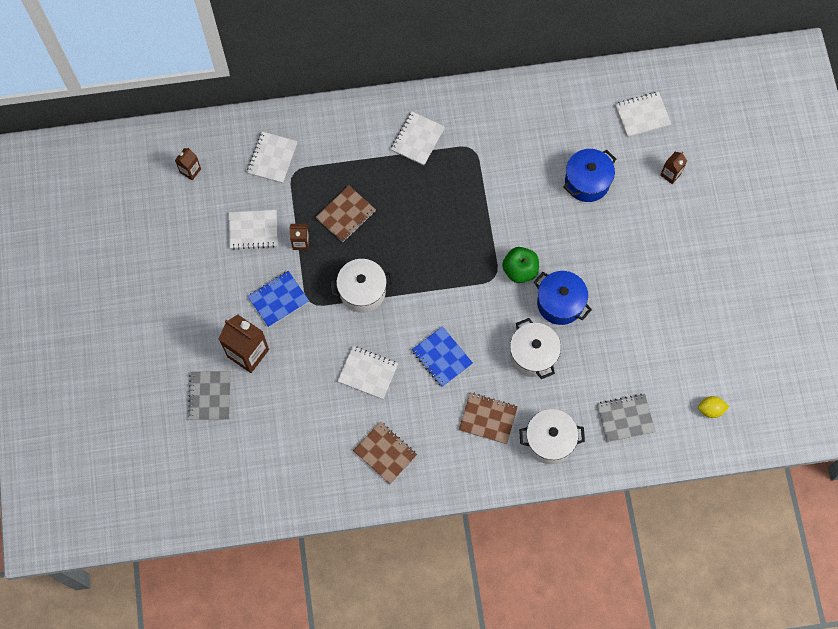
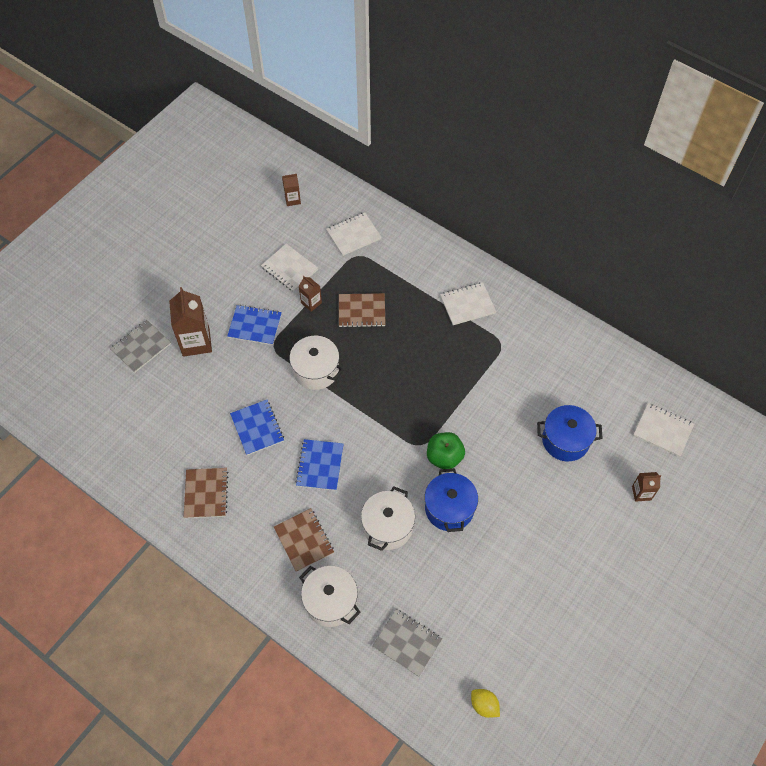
camera: 45 degrees right, 10 degrees down
white notebook [338,346,398,399] -> blue notebook [230,400,284,455]

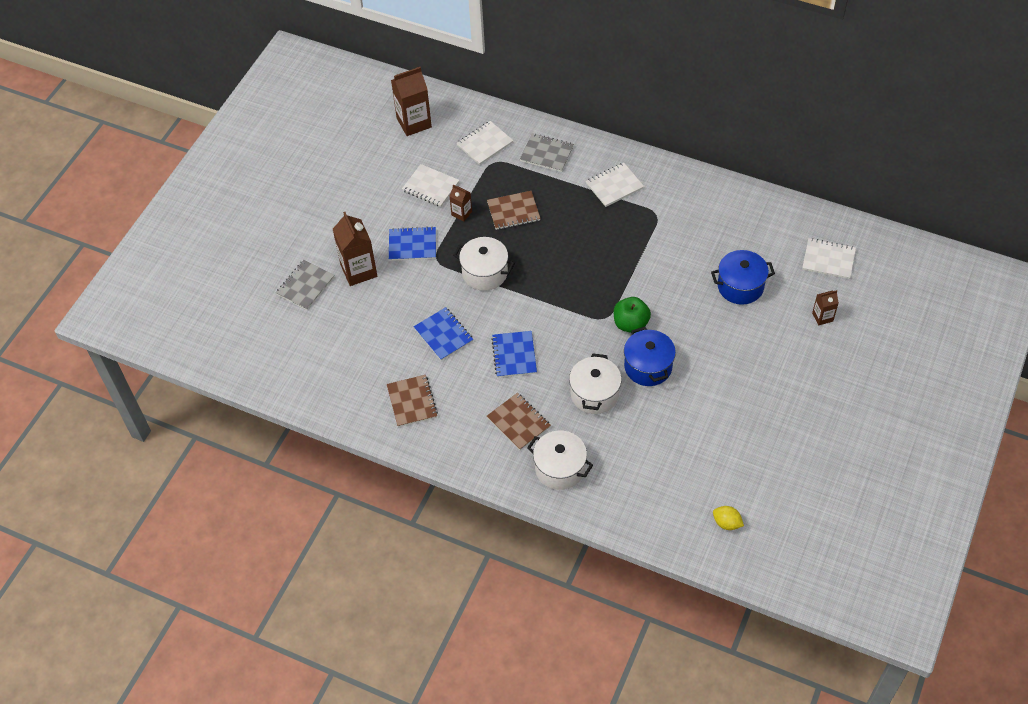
camera: 10 degrees left, 5 degrees down
brown carton [282,174,301,206] -> brown carton [391,67,432,136], size x1.89
grey notebook [372,609,442,677] -> grey notebook moved to [520,133,574,172]

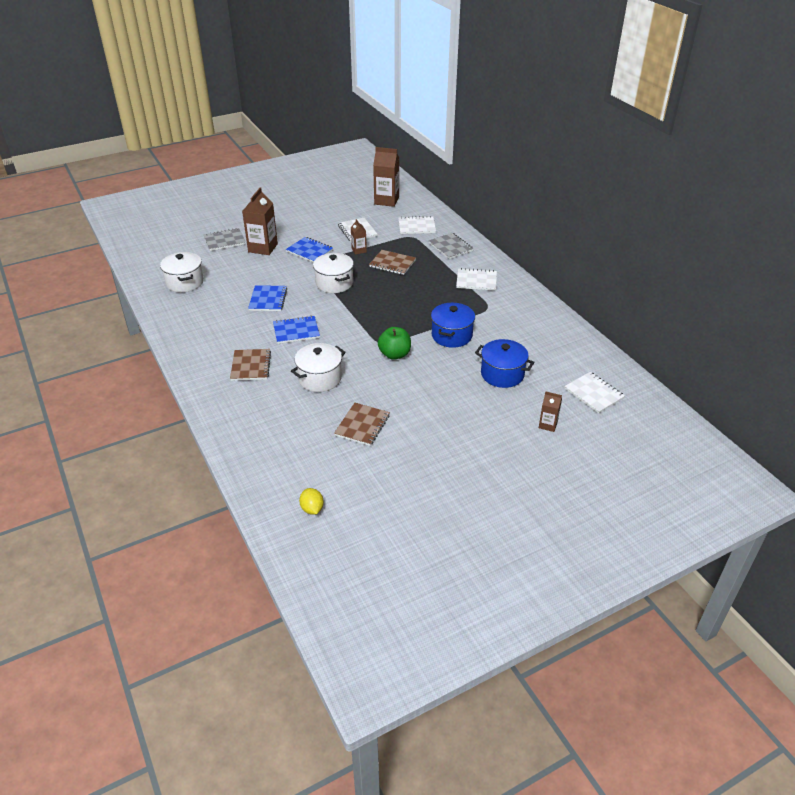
camera: 35 degrees right, 15 degrees down
brown notebook [387,375,438,427] -> brown notebook moved to [334,403,390,446]
blue notebook [492,331,537,377] -> blue notebook turned 45 degrees clockwise [273,316,320,344]
white pot [527,431,593,490] -> white pot moved to [160,252,204,292]
blue pot [624,327,676,386] -> blue pot moved to [431,303,475,348]

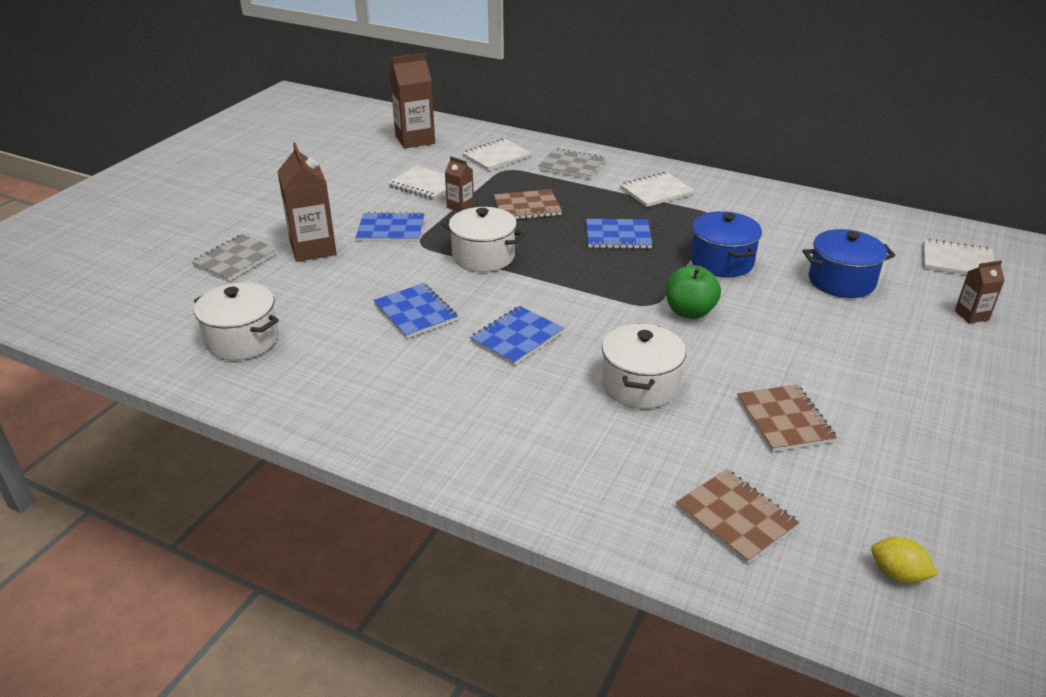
camera: 35 degrees left, 5 degrees down
brown notebook [230,349,271,381] -> brown notebook moved to [676,469,800,564]
none -> blue notebook [586,219,653,249]

